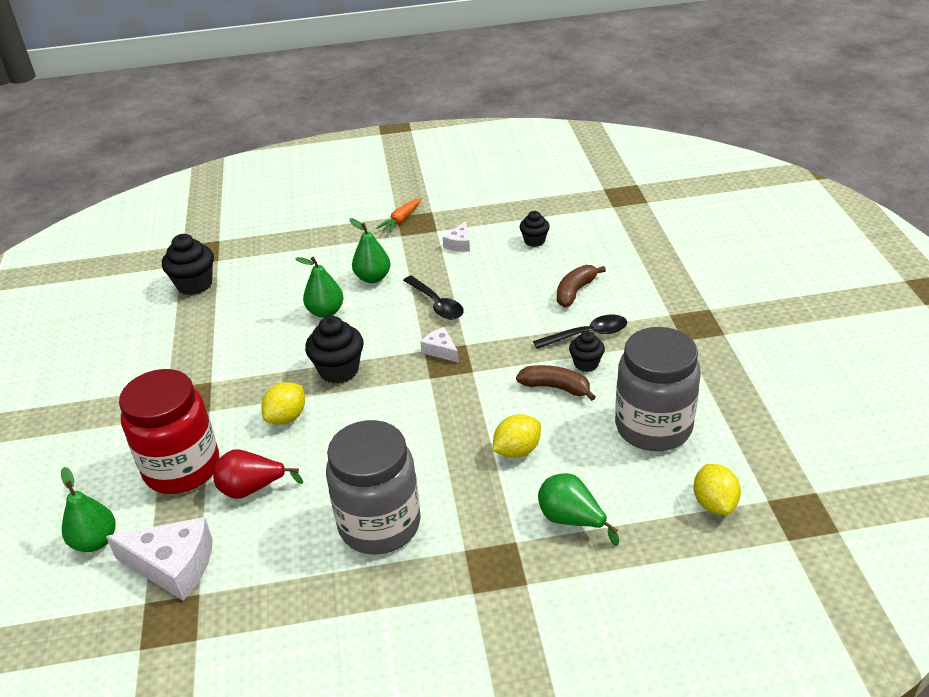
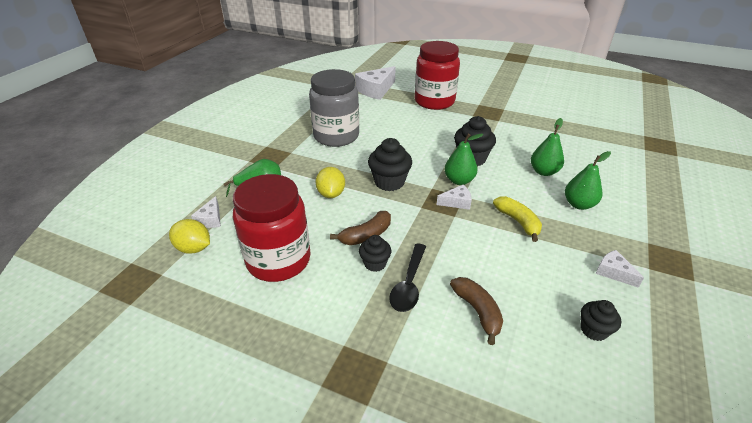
camera: 120 degrees right, 0 degrees up
green pear [61,467,115,552] -> green pear moved to [444,133,483,185]
black cupcake [162,234,214,295] -> black cupcake moved to [368,138,412,191]
red pear [213,449,303,499] -> none
yellow lemon [261,382,305,425] -> none
orange carrot [376,198,421,233] -> none
black spoon [403,276,464,320] -> yellow banana [493,196,542,242]
grey jar [615,327,701,451] -> red jar [233,174,311,282]
none -> white cheese [191,196,221,228]

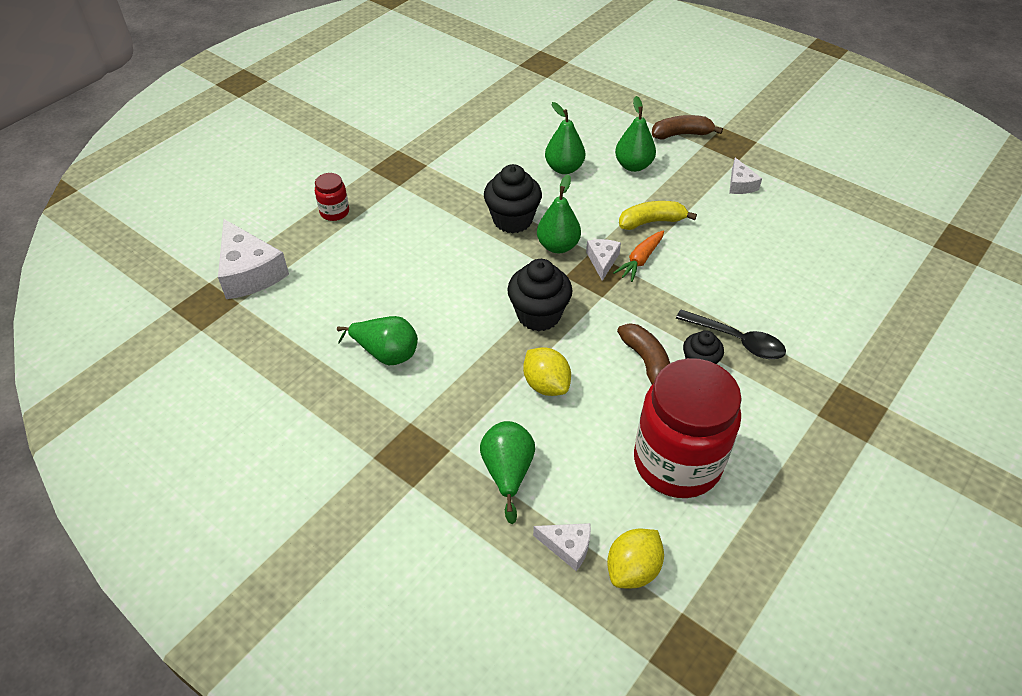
camera: 75 degrees left, 10 degrees up
grey jar [309,69,359,147] -> green pear [337,316,418,365]
yellow lemon [315,167,345,198] -> yellow lemon turned 45 degrees clockwise [523,347,571,396]
red jar [415,41,460,110] -> red jar [315,173,349,221], size x0.43
brown banana [450,277,503,345] -> brown banana moved to [652,115,723,139]
black cupcake [581,300,621,341] -> none
white cheese [596,250,644,288] -> white cheese turned 75 degrees counterclockwise [729,157,762,194]
none -> orange carrot [613,230,664,282]

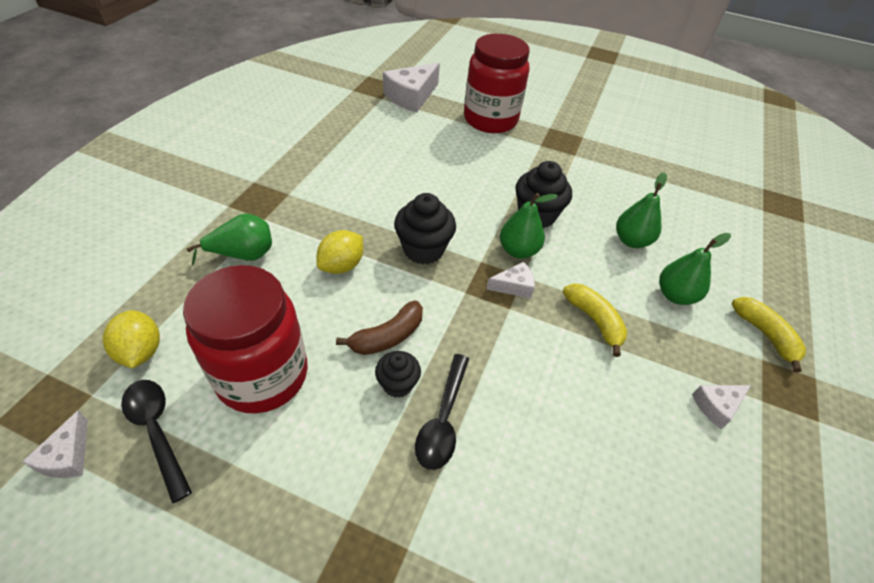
camera: 70 degrees right, 0 degrees up
red jar [315,173,349,221] -> red jar [464,34,529,133], size x2.33
green pear [337,316,418,365] -> none
white cheese [533,523,591,571] -> white cheese moved to [22,411,88,478]
yellow lemon [607,529,664,589] -> yellow lemon turned 45 degrees clockwise [103,310,160,368]
orange carrot [613,230,664,282] -> none
brown banana [652,115,723,139] -> yellow banana [732,297,806,373]
none -> black spoon [121,380,192,504]

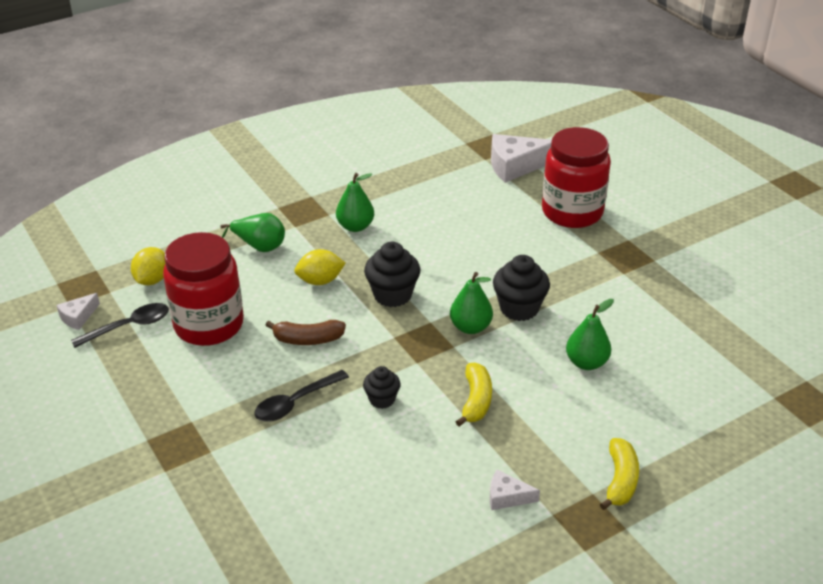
camera: 40 degrees right, 10 degrees down
black spoon [121,380,192,504] -> black spoon turned 60 degrees clockwise [71,303,169,348]
black cupcake [375,351,421,398] -> black cupcake moved to [363,366,401,409]
white cheese [486,262,535,299] -> none
green pear [659,233,731,305] -> green pear moved to [336,173,374,232]

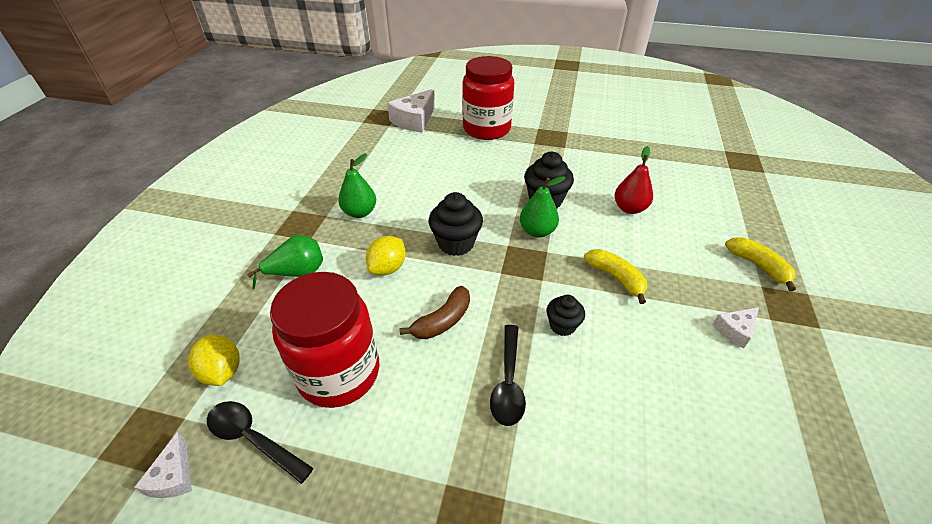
camera: 45 degrees left, 5 degrees up
black spoon [71,303,169,348] -> black spoon turned 75 degrees counterclockwise [207,401,314,484]
green pear [566,299,614,370] -> red pear [615,146,653,214]

